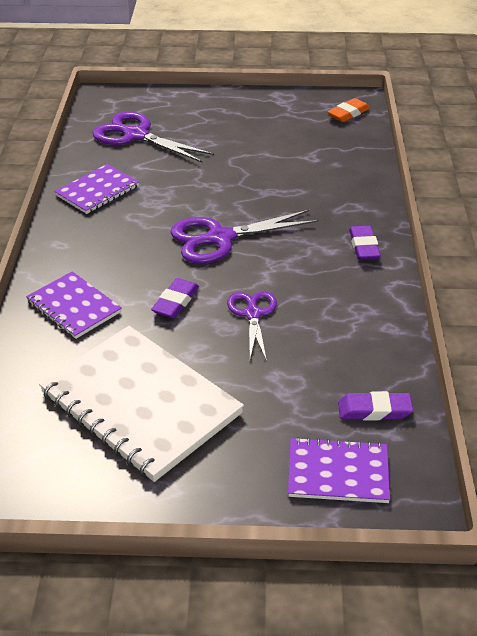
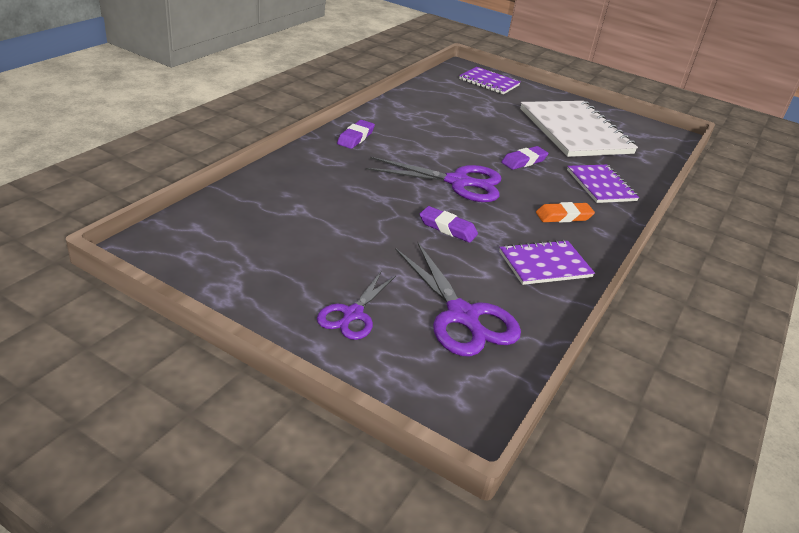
camera: 155 degrees left, 5 degrees down
purple scissors [227,291,277,362] -> purple scissors moved to [317,272,396,340]
orange eraser [327,98,370,122] -> orange eraser moved to [536,202,595,223]
purple eraser [338,391,413,420] -> purple eraser moved to [420,206,478,243]

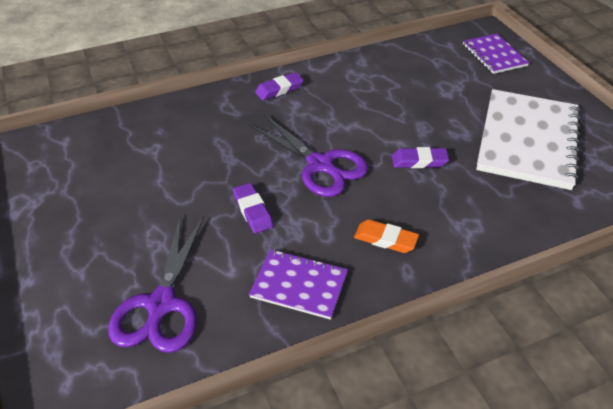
camera: 40 degrees right, 10 degrees up
purple scissors [317,272,396,340] -> none
purple notebook [567,165,639,203] -> none

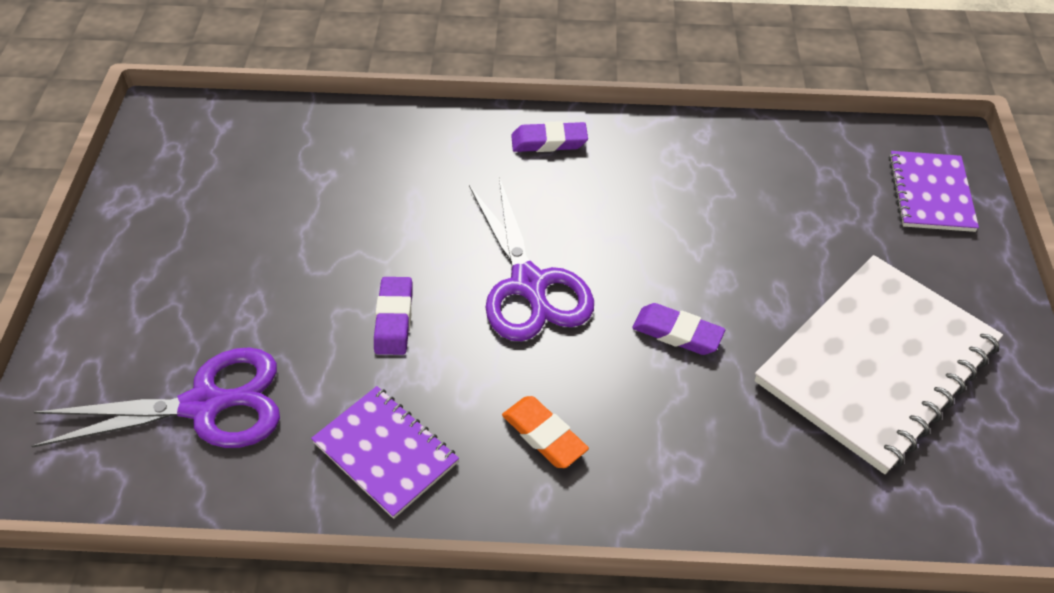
camera: 25 degrees right, 5 degrees up
purple scissors [108,215,204,353] -> purple scissors turned 135 degrees counterclockwise [31,347,280,448]

